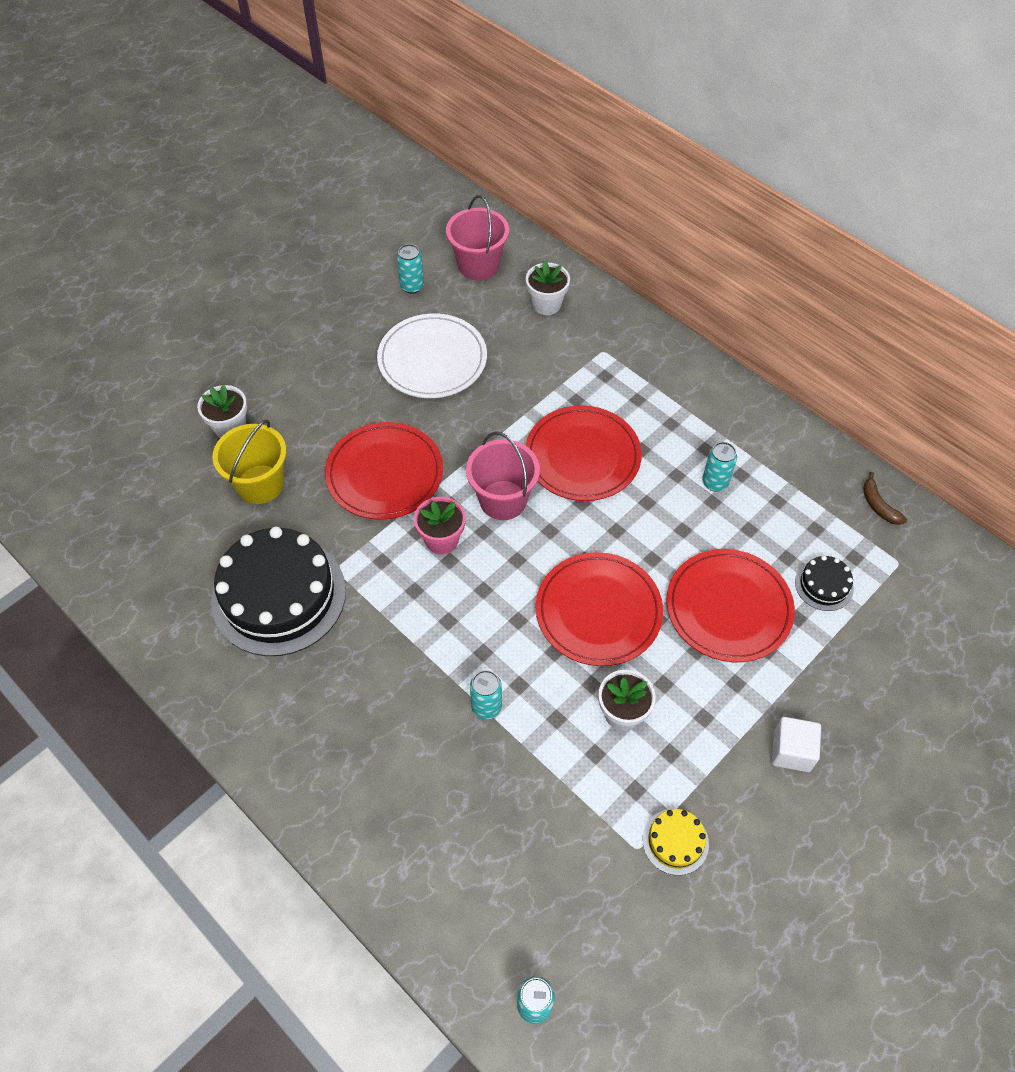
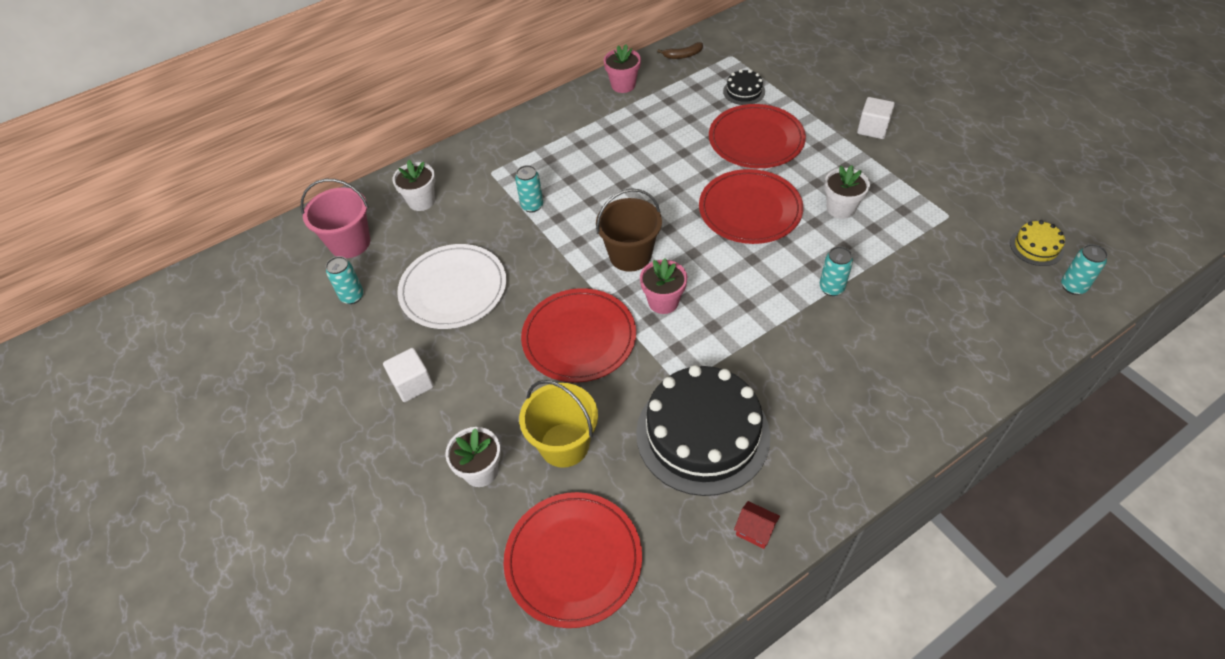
camera: 75 degrees left, 5 degrees down
pink bucket [466,431,540,520] -> brown bucket [596,188,662,272]
red plate [525,405,642,501] -> red plate moved to [504,492,642,628]
yellow cake [643,809,709,875] -> yellow cake moved to [1010,220,1065,266]
turquoise can [702,442,737,492] -> turquoise can moved to [515,165,543,213]
none -> white cube [383,348,434,402]
none -> pink flower pot [604,44,641,93]
none -> red house [734,501,780,549]

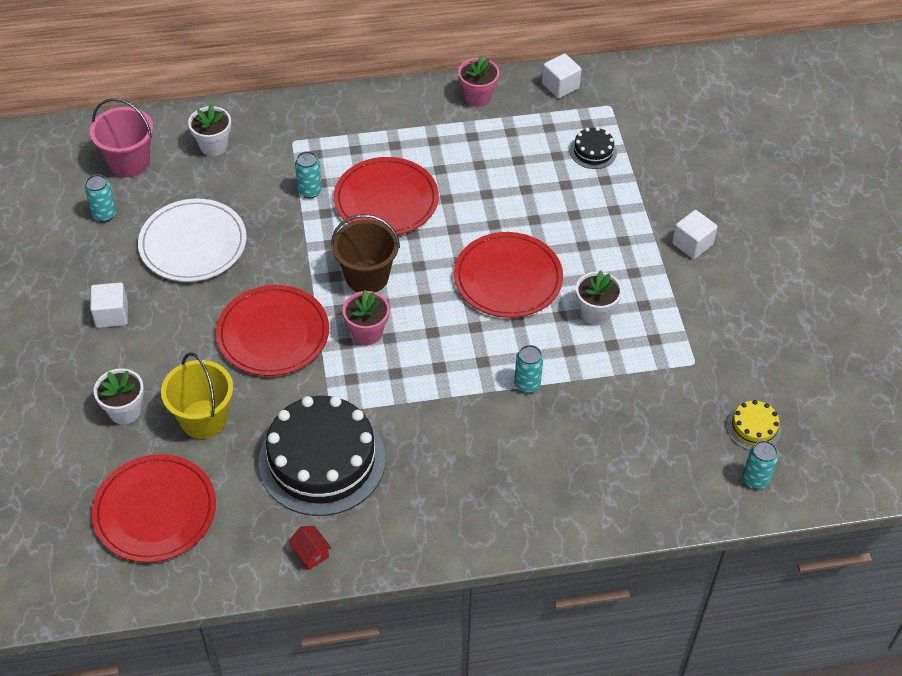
camera: 20 degrees right, 0 degrees up
brown banana [657,42,703,59] -> white cube [542,53,582,99]
red plate [709,104,806,168] -> red plate moved to [334,157,439,235]

